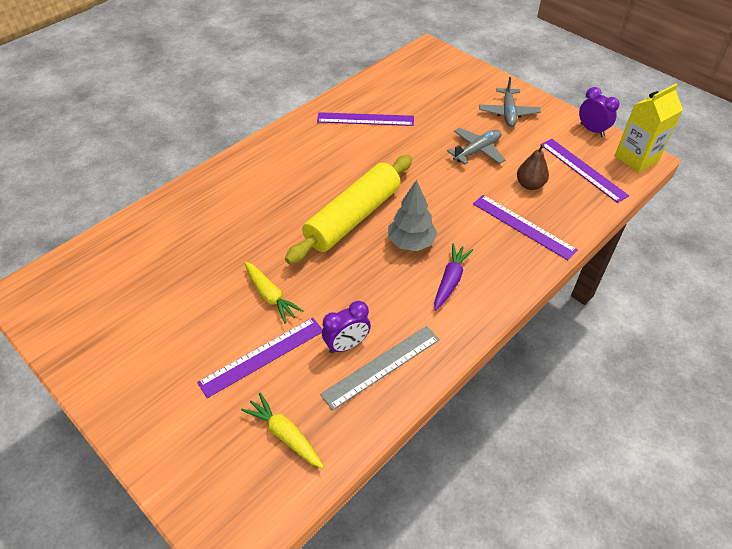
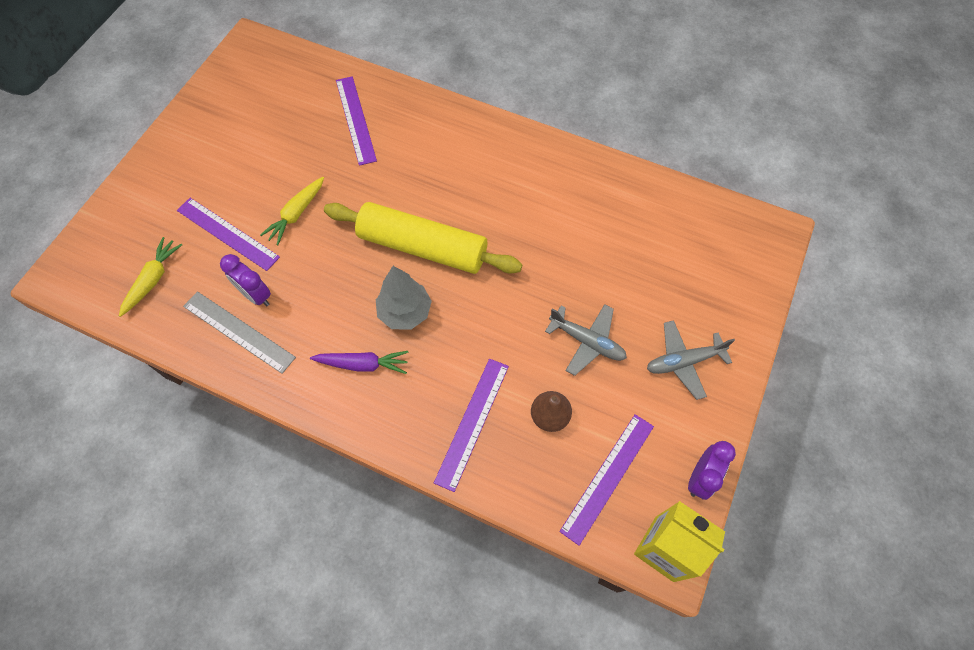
camera: 70 degrees right, 15 degrees up
purple ruler [317,112,414,126] -> purple ruler moved to [336,76,377,166]

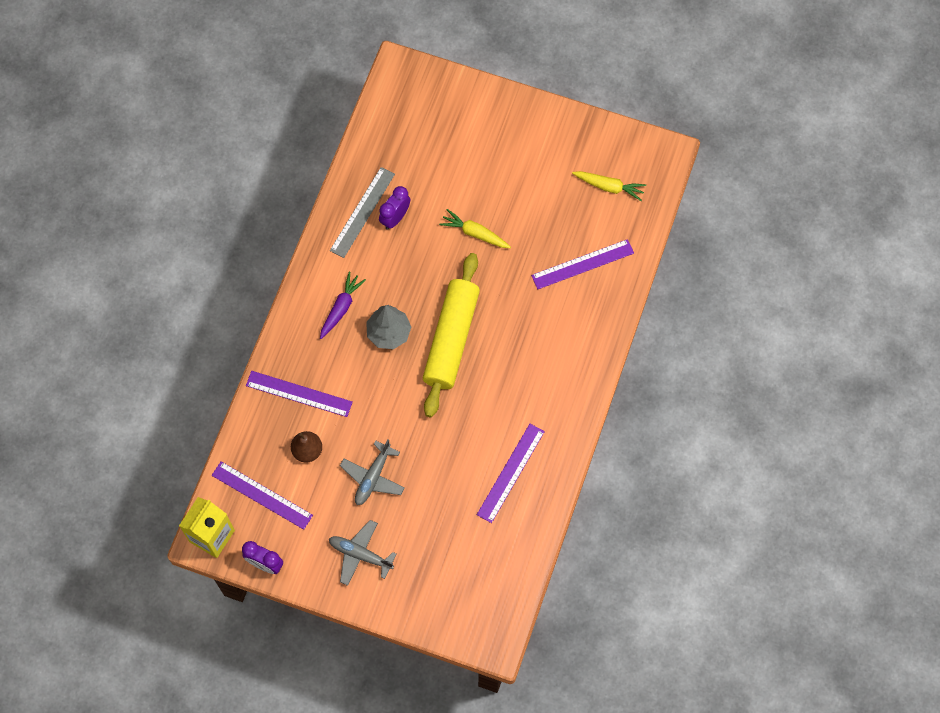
camera: 85 degrees right, 5 degrees up
yellow carrot [119,237,182,317] -> yellow carrot moved to [572,171,646,201]
purple ruler [177,198,280,271] -> purple ruler moved to [477,424,545,523]
purple carrot [310,351,409,374] -> purple carrot turned 150 degrees counterclockwise [320,272,366,339]
grey plane [647,320,735,400] -> grey plane turned 45 degrees counterclockwise [329,520,397,586]

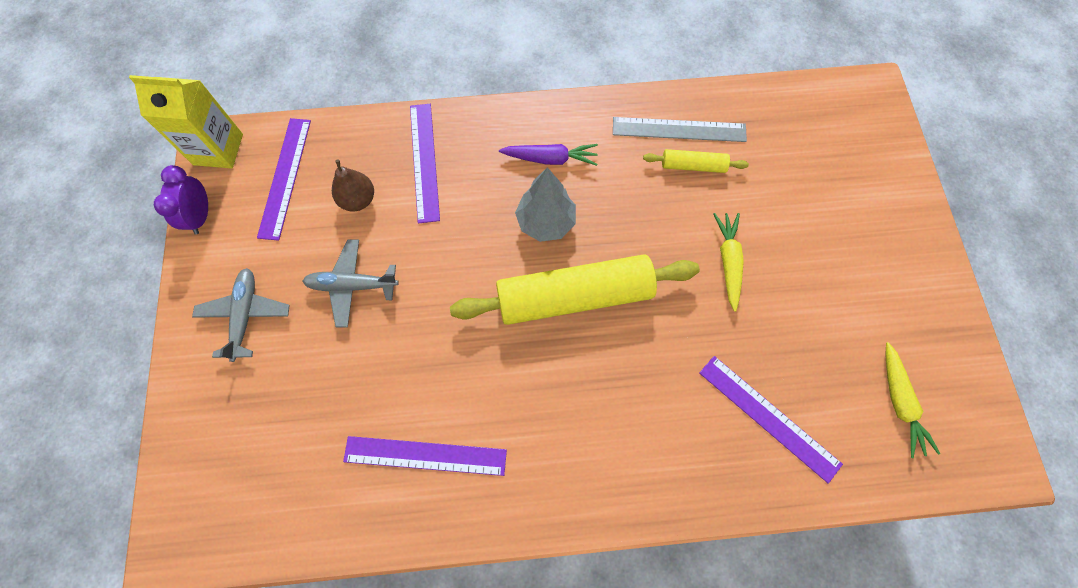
camera: 65 degrees right, 0 degrees up
purple clock [379,186,410,230] -> yellow rolling pin [643,149,749,173]

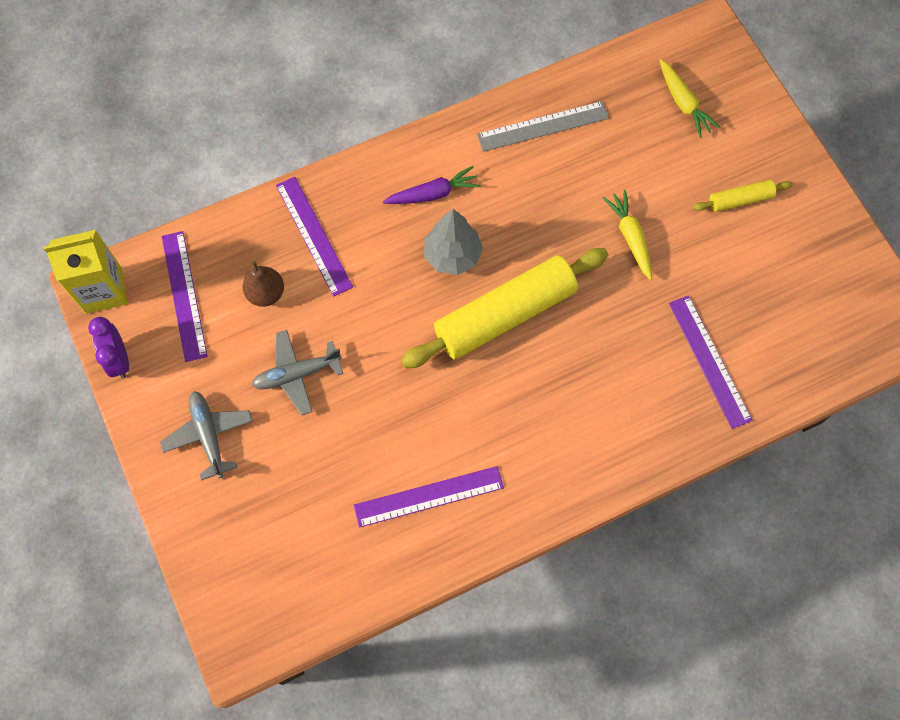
camera: 20 degrees left, 0 degrees up
yellow rolling pin [643,149,749,173] -> yellow rolling pin moved to [693,180,792,212]
purple ruler [699,356,843,484] -> purple ruler turned 45 degrees clockwise [669,295,753,429]
yellow carrot [885,342,940,458] -> yellow carrot moved to [659,59,720,138]

